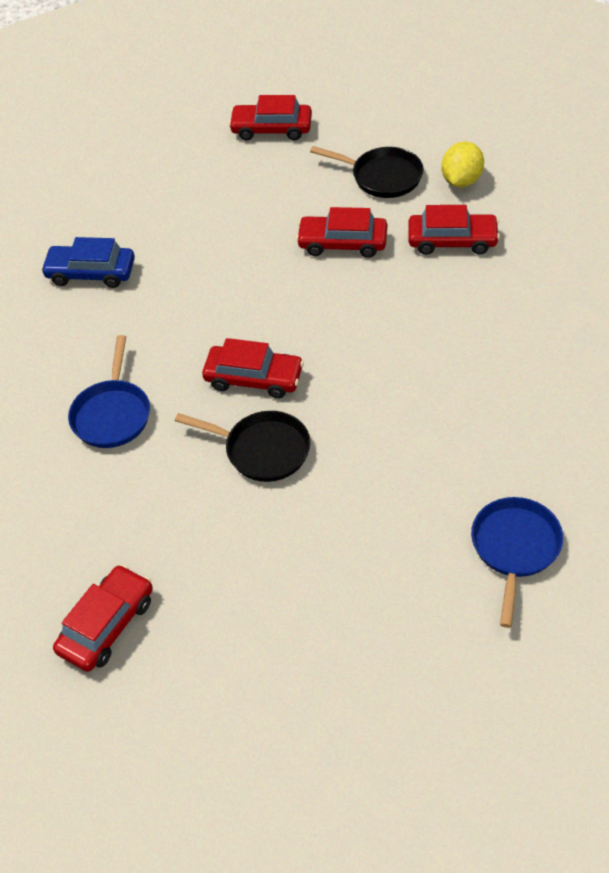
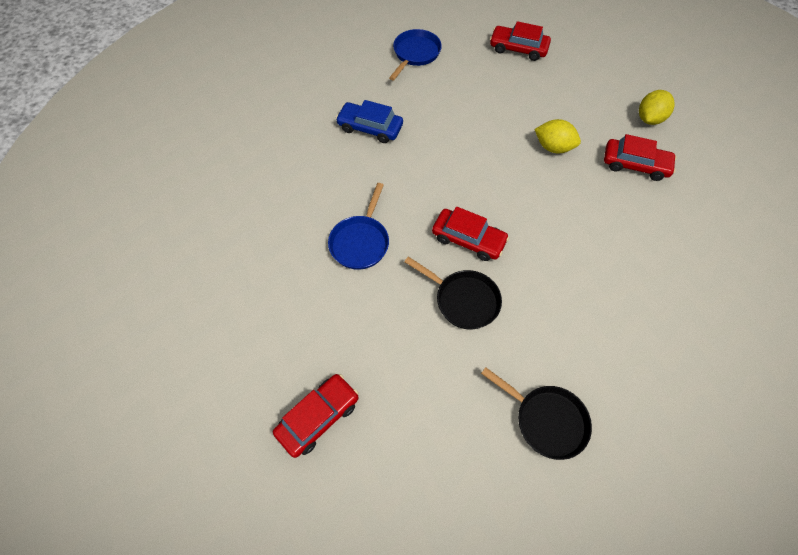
camera: 10 degrees right, 10 degrees up
red car [296,207,387,258] -> yellow lemon [534,119,581,153]
black pan [310,146,424,198] -> black pan moved to [481,367,592,460]
blue pan [471,497,563,628] -> blue pan moved to [389,29,442,81]

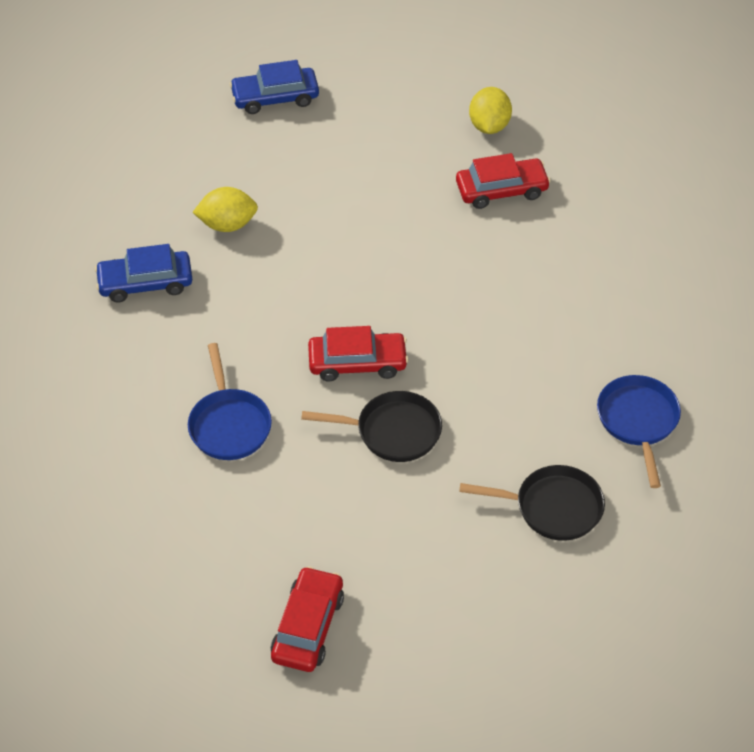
camera: 30 degrees left, 10 degrees down
blue pan [389,29,442,81] -> blue pan moved to [597,375,681,488]
red car [490,21,551,61] -> blue car [230,60,319,114]
yellow lemon [534,119,581,153] -> yellow lemon moved to [193,187,258,232]

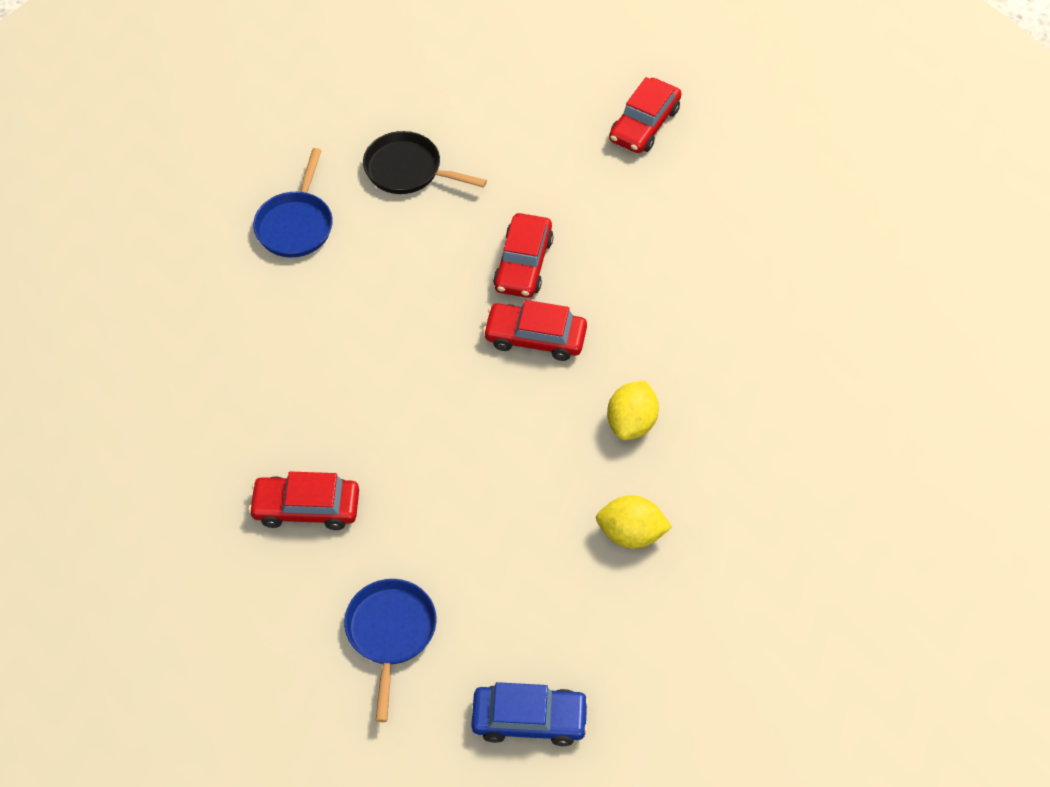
camera: 165 degrees left, 5 degrees up
blue car [95,244,192,302] -> none
blue pan [188,343,272,460] -> blue pan moved to [344,579,437,722]
black pan [301,391,442,462] -> red car [493,213,554,298]
yellow lemon [469,87,512,134] -> yellow lemon moved to [607,381,659,440]

